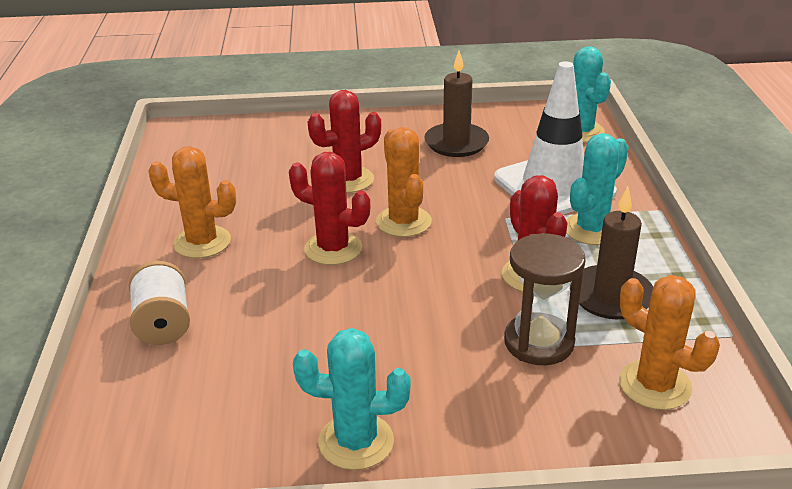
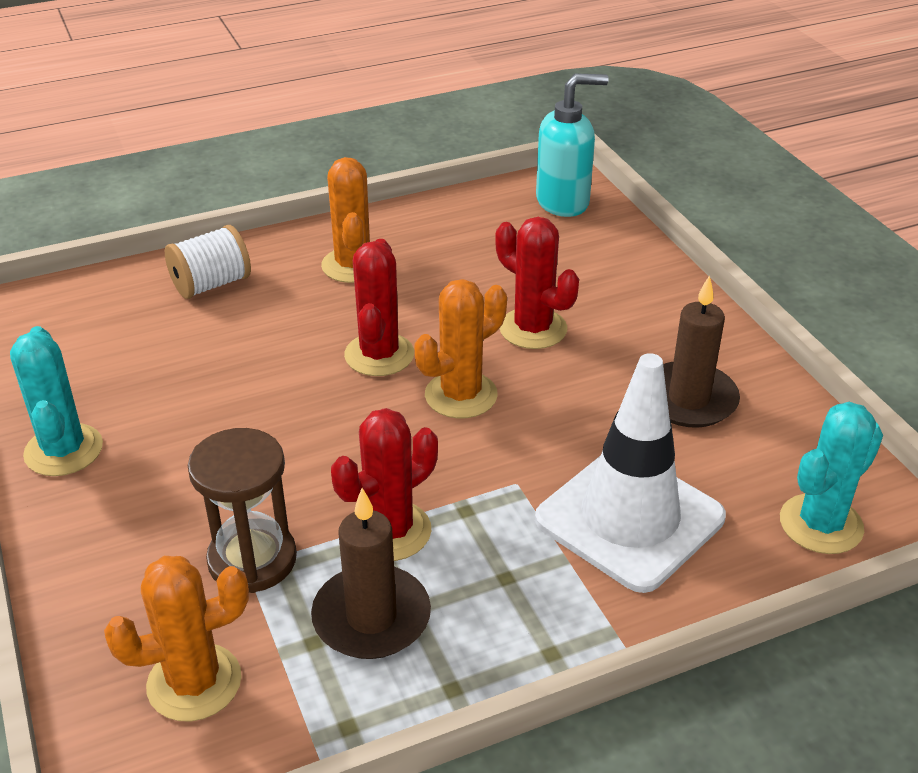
camera: 70 degrees right, 5 degrees up
turquoise cactus [566,133,629,245] -> none
orange cactus [619,275,720,410] -> orange cactus turned 45 degrees clockwise [104,556,249,722]
none -> turquoise soap dispenser [536,73,609,217]

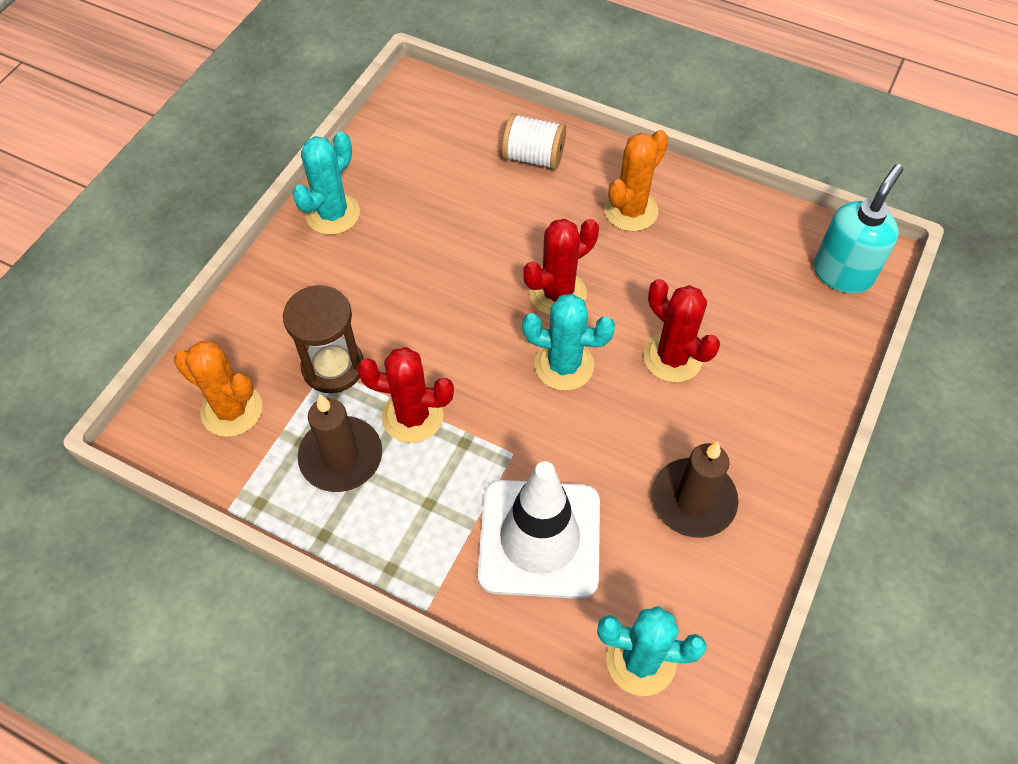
camera: 50 degrees right, 20 degrees up
orange cactus [414,279,507,418] -> turquoise cactus [522,294,615,391]
red cactus [495,217,579,349] -> red cactus turned 45 degrees counterclockwise [643,279,720,383]
turquoise soap dispenser [536,73,609,217] -> turquoise soap dispenser turned 90 degrees counterclockwise [814,164,904,294]

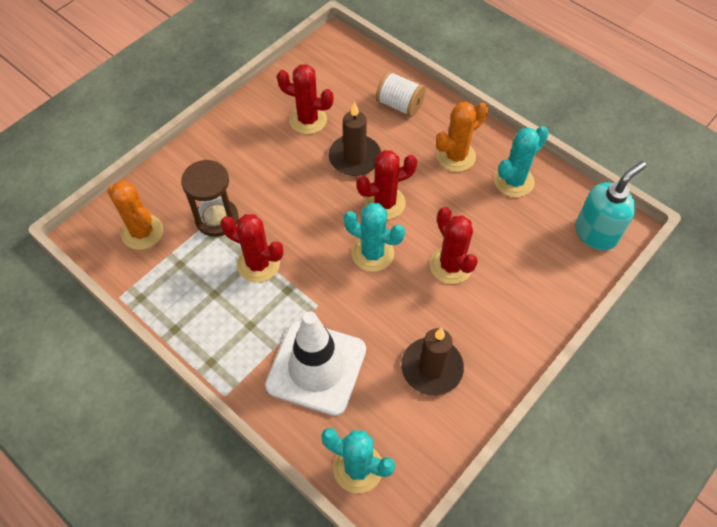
camera: 15 degrees right, 0 degrees up
turquoise cactus [292,132,360,235] -> turquoise cactus moved to [494,126,549,197]
brown candle [298,394,382,492] -> brown candle moved to [329,102,381,176]
none -> red cactus [277,64,334,134]

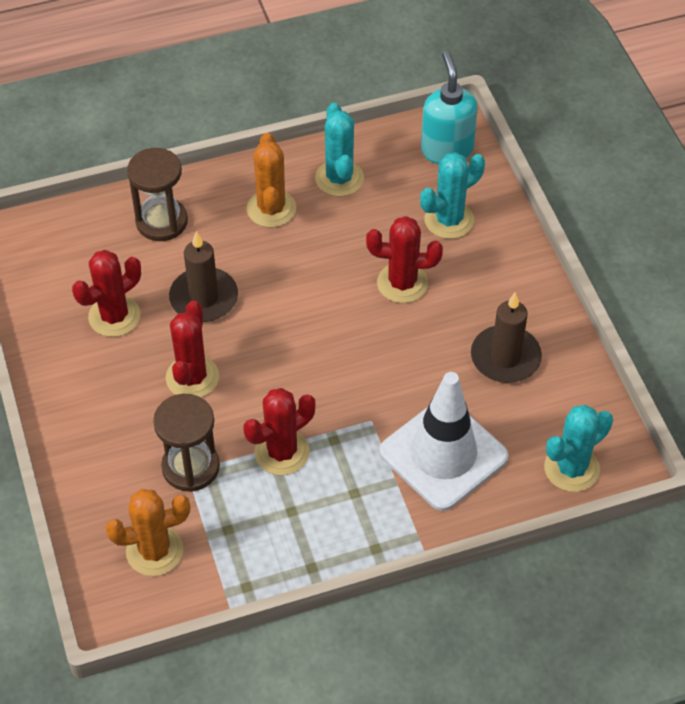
camera: 60 degrees left, 5 degrees down
turquoise cactus [344,203,405,272] -> turquoise cactus moved to [420,152,485,239]
red cactus [356,150,417,220] -> red cactus moved to [166,301,219,397]
white spool [376,71,426,117] -> brown hourglass [127,148,188,241]

